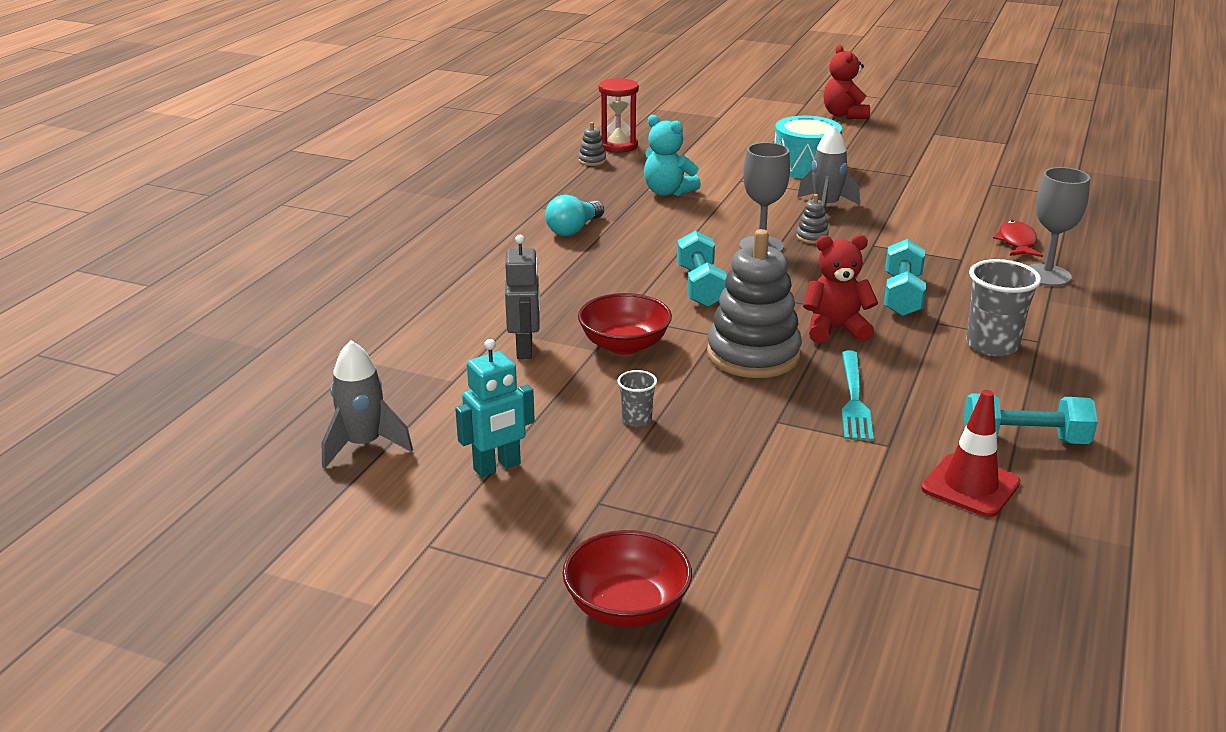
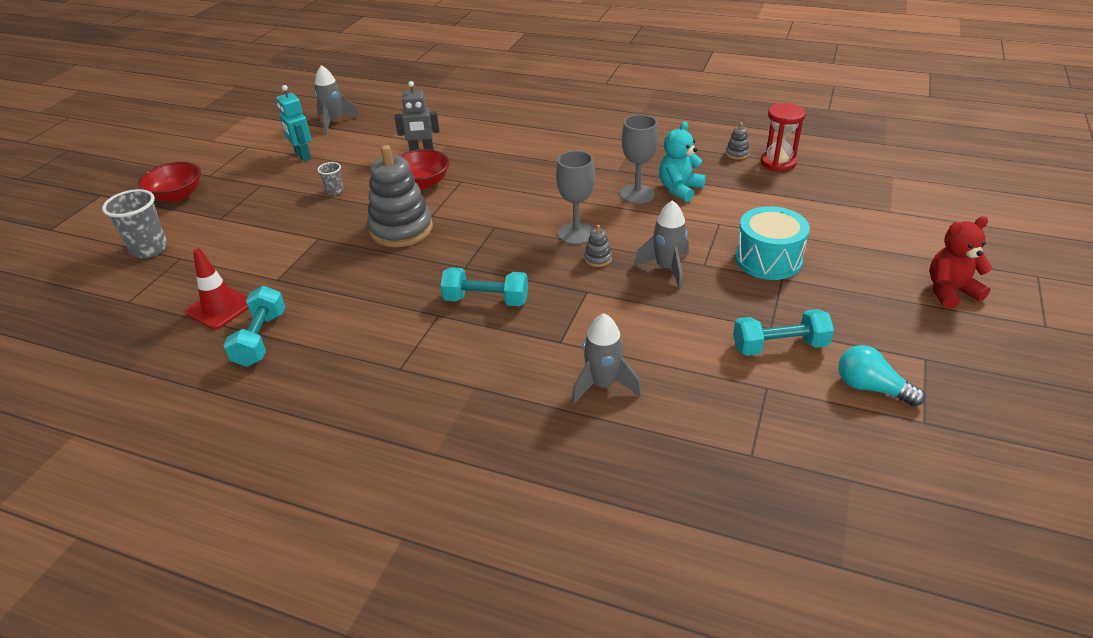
camera: 90 degrees right, 10 degrees up
turquoise light bulb [545,195,604,236] -> turquoise light bulb moved to [838,345,925,407]
turquoise dumbbell [677,230,727,307] -> turquoise dumbbell moved to [733,309,834,356]
red teddy bear [803,235,878,343] -> none
turquoise fork [842,351,874,441] -> none
grey cup [966,259,1041,356] -> grey cup moved to [102,189,168,258]
red fish [993,220,1043,257] -> grey rocket [571,313,641,405]
grey goblet [1028,167,1090,286] -> grey goblet moved to [620,115,658,204]

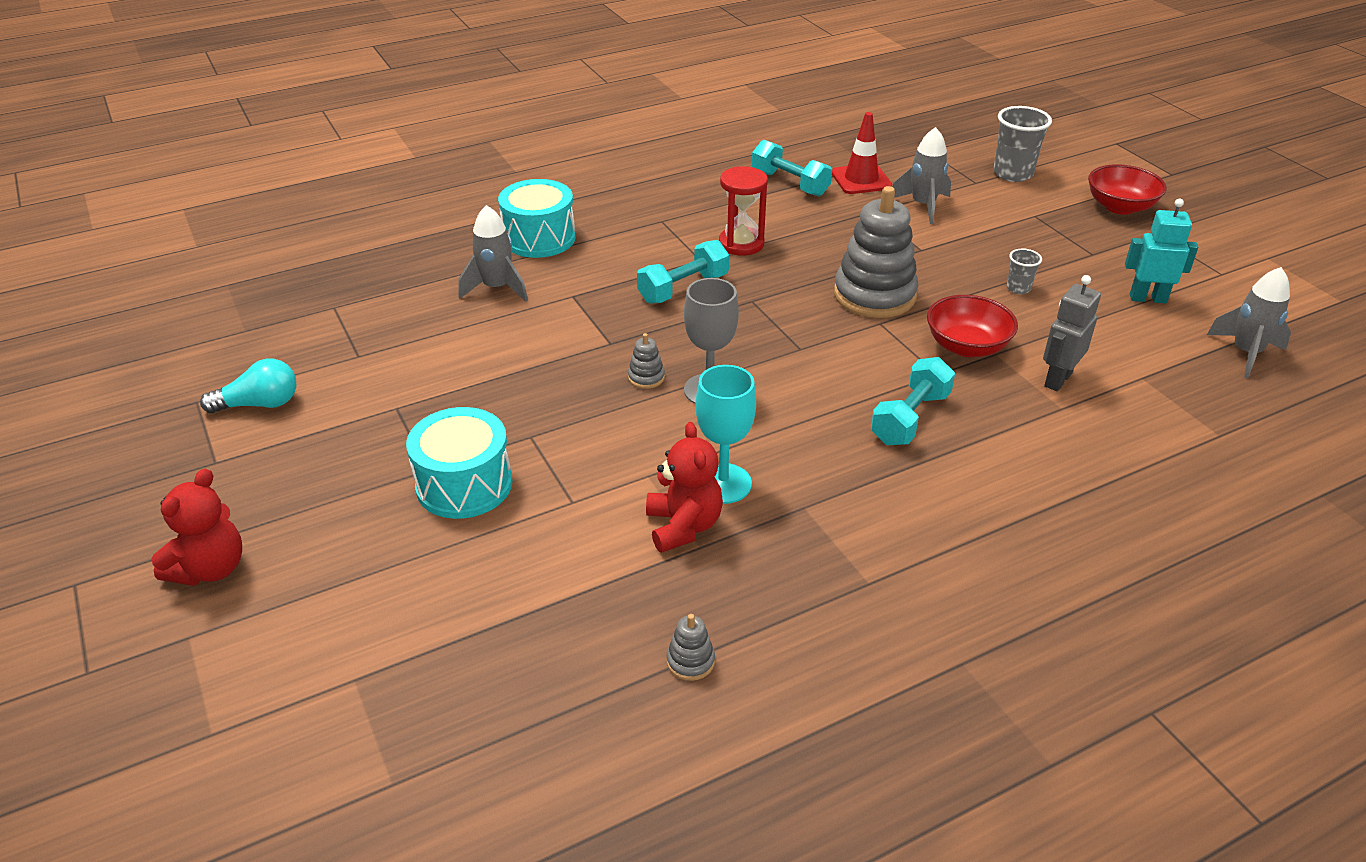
camera: 130 degrees right, 0 degrees up
grey goblet [620,115,658,204] -> turquoise goblet [695,365,756,504]
grey rocket [634,200,689,289] -> grey rocket moved to [893,127,951,224]
turquoise teddy bear [659,121,706,202] -> red teddy bear [646,422,723,553]
turquoise dumbbell [733,309,834,356] -> turquoise dumbbell moved to [871,357,955,445]
red hourglass [761,103,806,171] -> red hourglass moved to [719,166,768,256]
none -> turquoise drum [498,179,576,258]

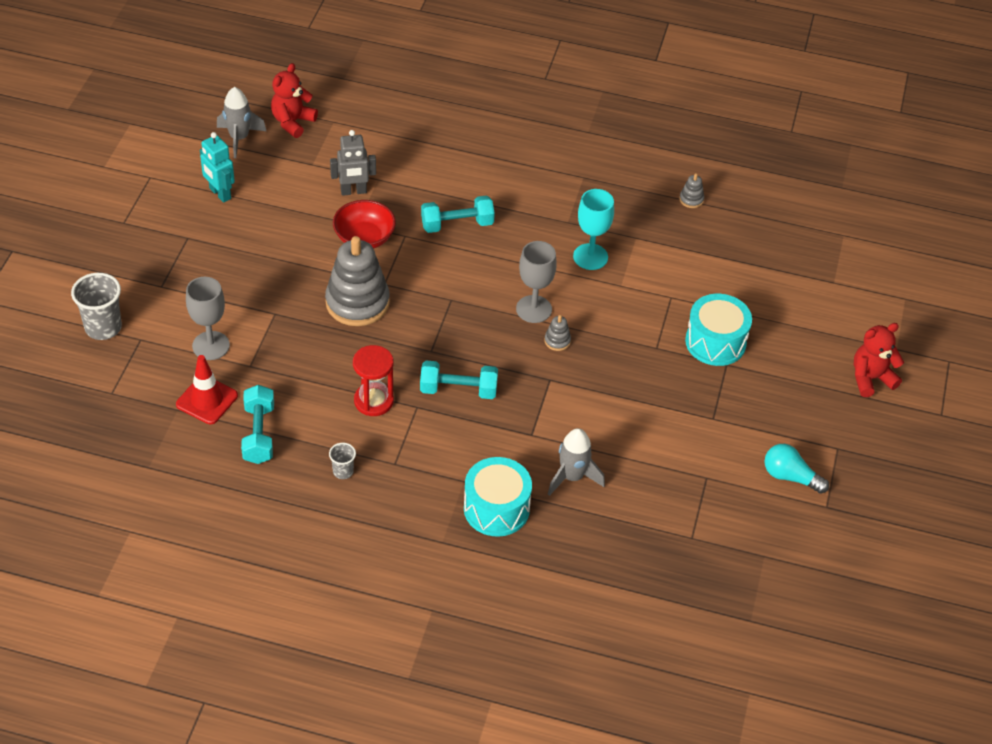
camera: 140 degrees left, 10 degrees up
red teddy bear [646,422,723,553] -> red teddy bear moved to [271,63,318,138]
grey rocket [893,127,951,224] -> grey goblet [186,277,230,360]
grey cup [1007,249,1042,294] -> grey cup moved to [329,443,356,479]
red bowl [1088,164,1167,215] -> none

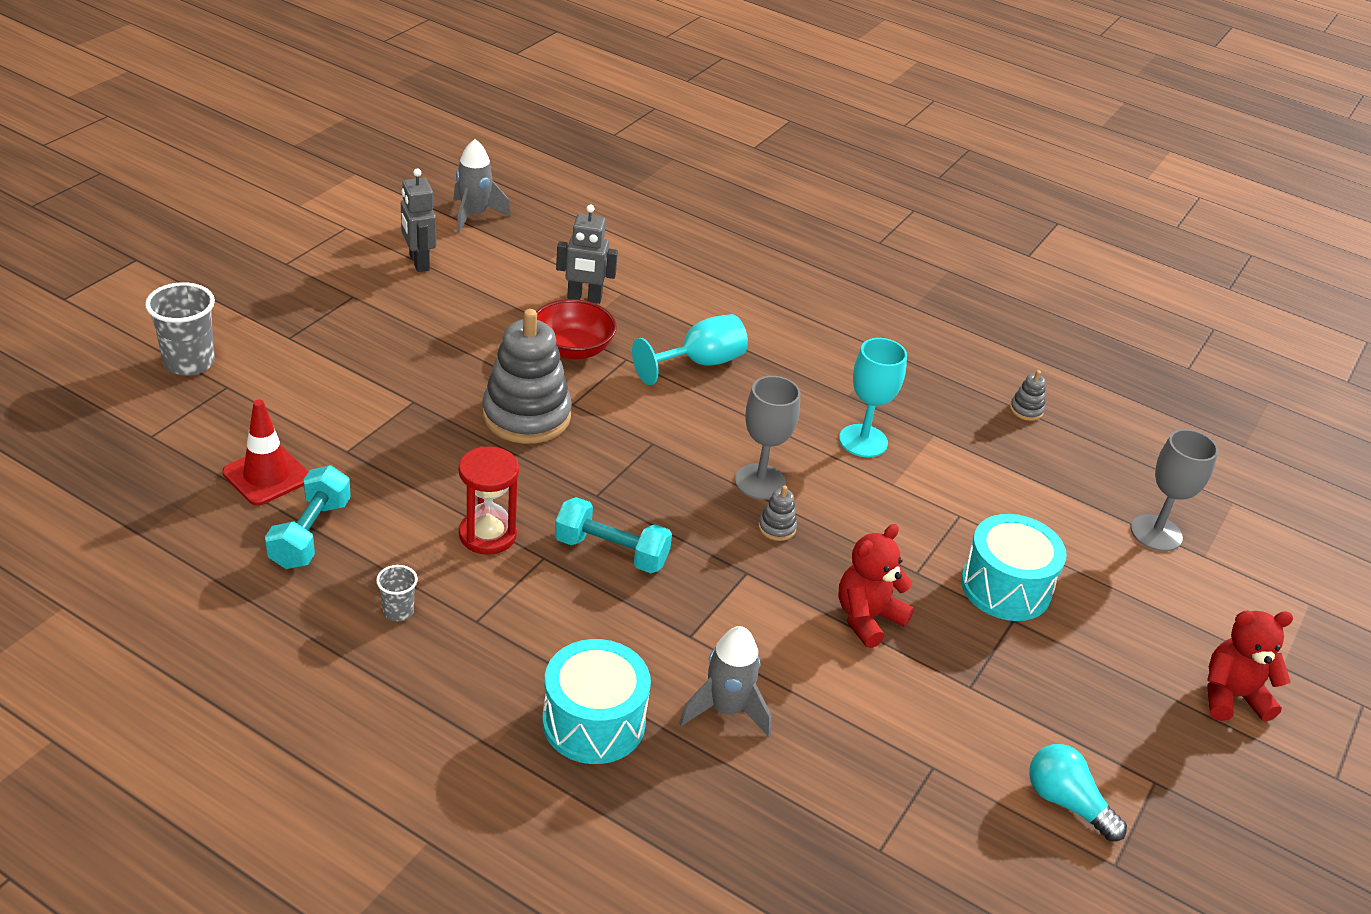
camera: 15 degrees right, 10 degrees down
grey goblet [186,277,230,360] -> grey goblet moved to [1131,429,1218,551]
turquoise robot [200,132,235,203] -> grey robot [401,168,436,272]
red teddy bear [271,63,318,138] -> red teddy bear moved to [839,524,914,648]
turquoise dumbbell [421,195,495,233] -> turquoise goblet [632,314,748,385]

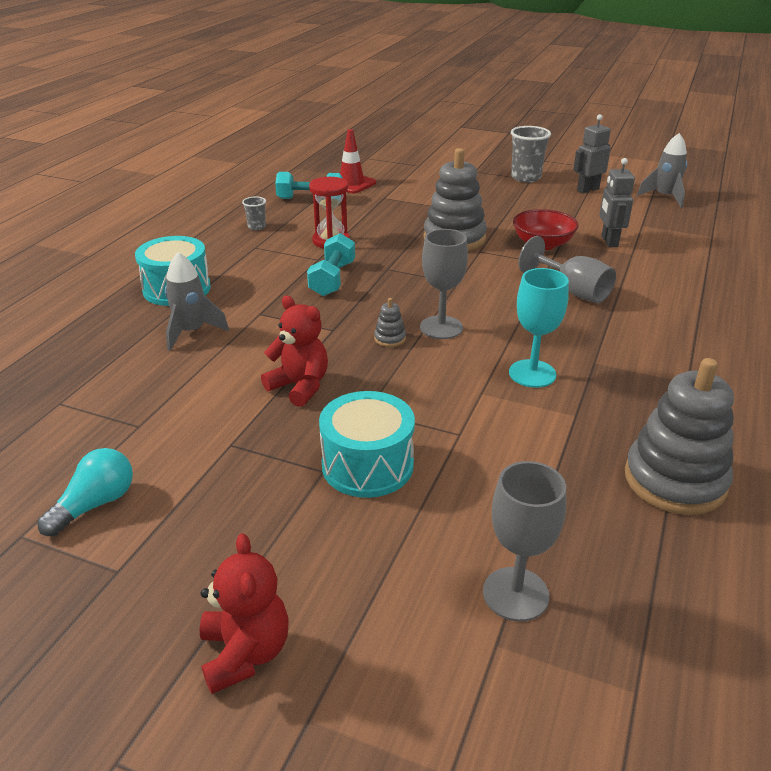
camera: 85 degrees right, 5 degrees down
grey cup [145,282,215,376] -> grey cup moved to [511,126,551,183]
turquoise goblet [632,314,748,385] -> grey goblet [518,236,616,303]
grey stacking toy [1010,370,1046,421] -> grey stacking toy [625,358,734,515], size x2.45

